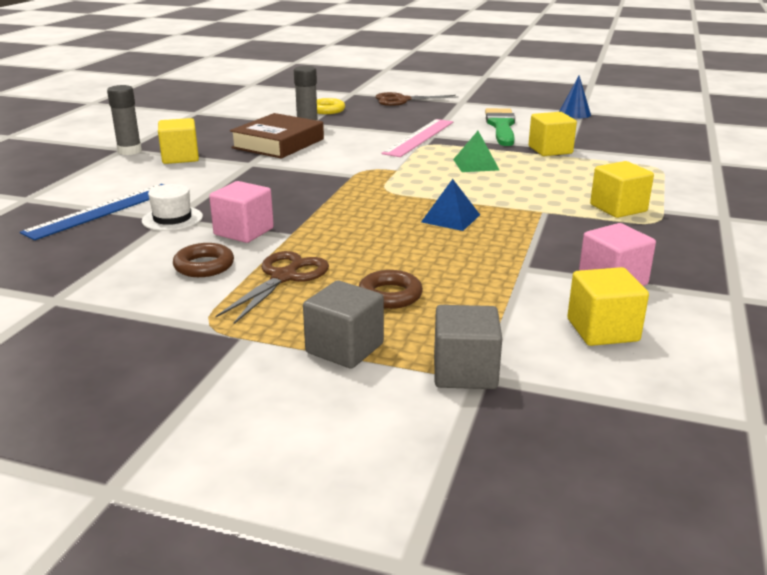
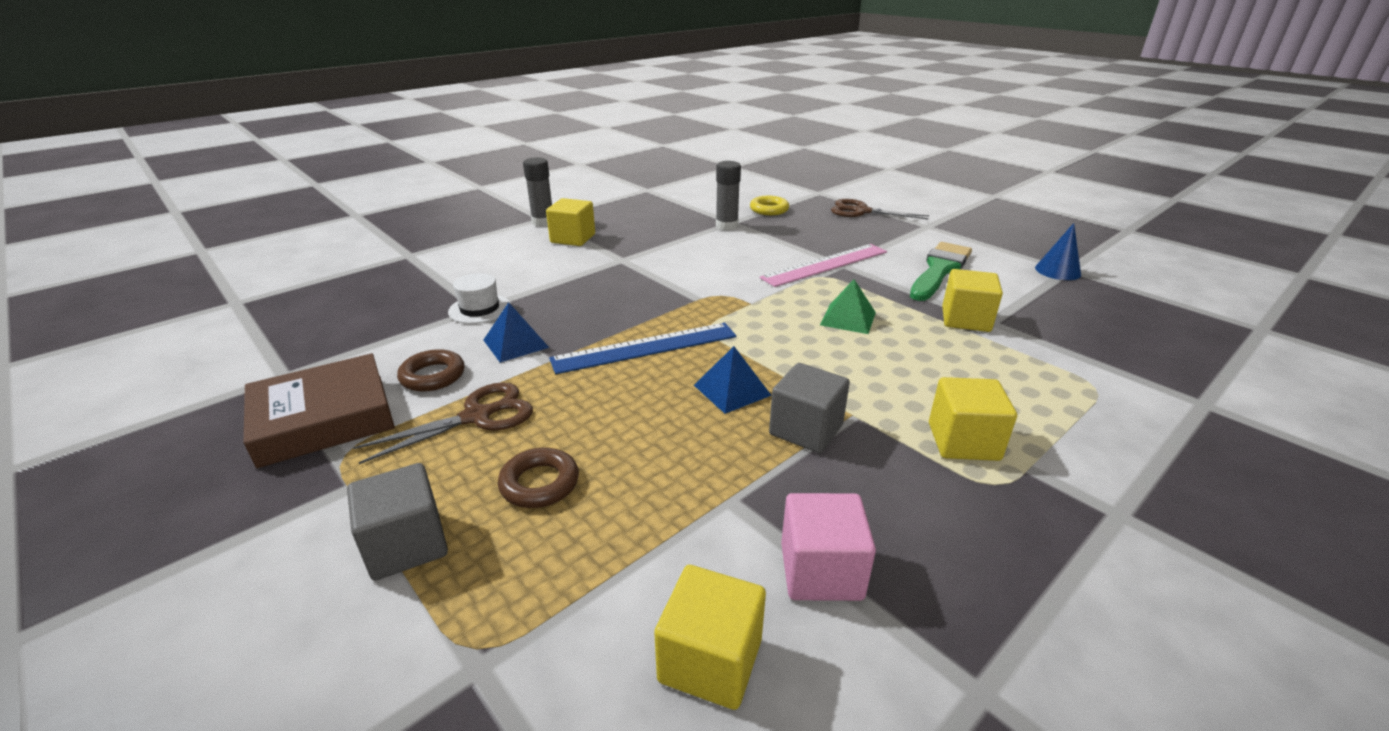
camera: 30 degrees right, 5 degrees up
blue ruler [20,184,164,240] -> blue ruler moved to [549,323,736,374]
pink cube [209,181,274,243] -> blue pyramid [484,302,549,363]
brown book [230,113,324,159] -> brown book moved to [244,353,395,468]
grey cube [434,305,502,389] -> grey cube moved to [769,363,850,453]

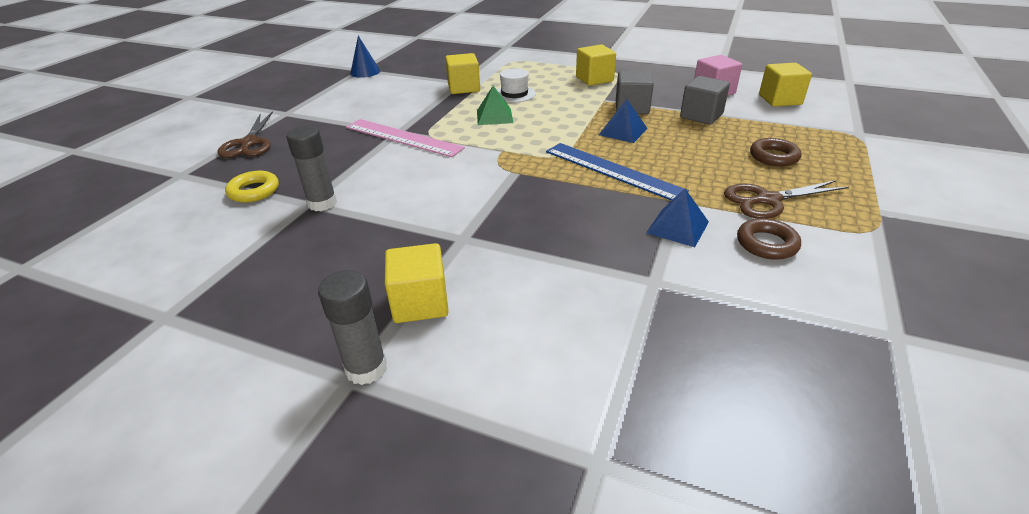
camera: 115 degrees left, 5 degrees up
brown book [244,353,395,468] -> none
grey cube [347,463,448,581] -> grey cube moved to [680,76,730,125]
brown scissors [353,382,533,464] -> brown scissors turned 45 degrees counterclockwise [724,180,849,219]
white hat [448,273,511,324] -> white hat moved to [497,68,536,103]
green brush [910,242,972,301] -> none

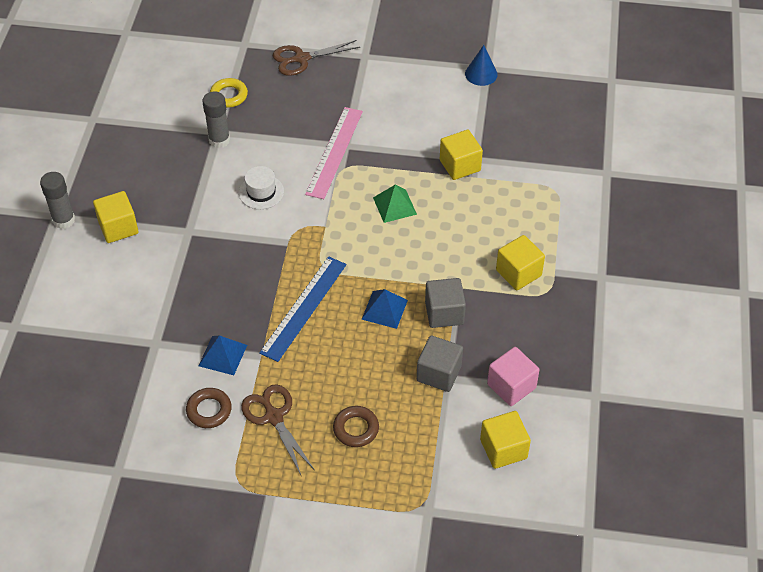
camera: 75 degrees right, 15 degrees up
white hat [497,68,536,103] -> white hat moved to [239,166,284,209]

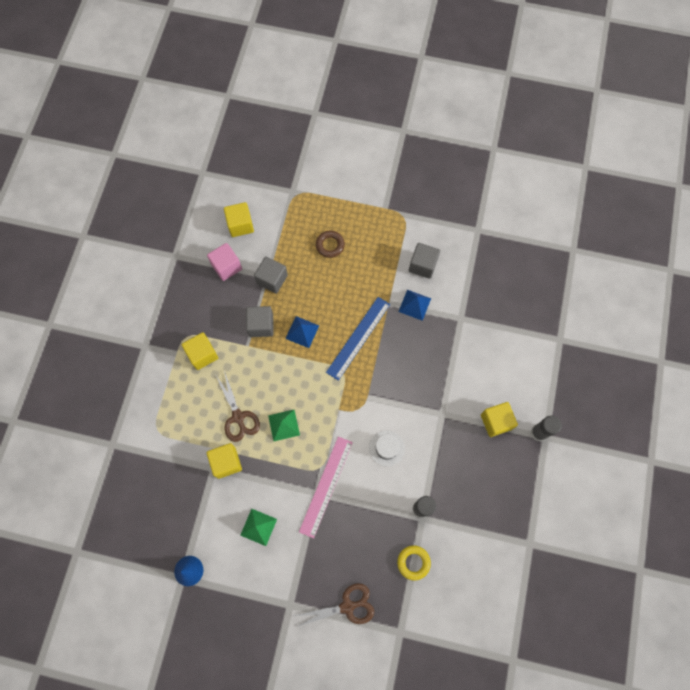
camera: 175 degrees left, 20 degrees up
brown ring [186,388,232,428] -> grey cube [409,243,440,279]
brown scissors [241,384,314,475] -> brown scissors moved to [215,371,260,442]
none -> green pyramid [240,509,277,546]

